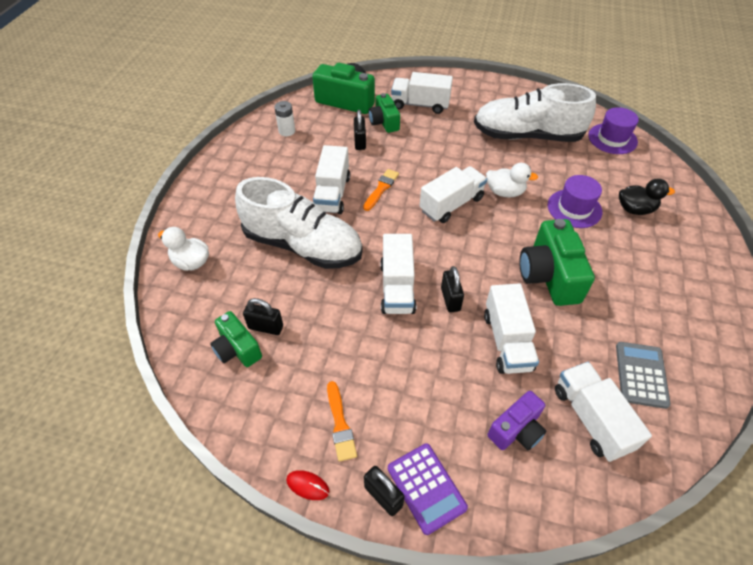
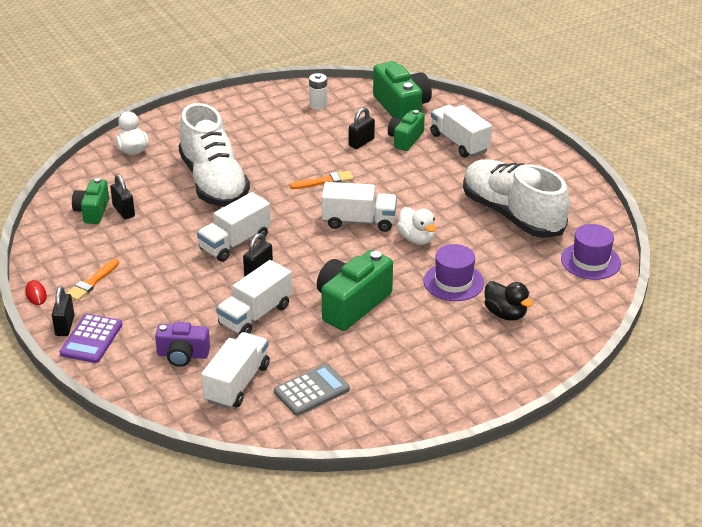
camera: 45 degrees right, 15 degrees down
white truck [313,145,350,214] -> none

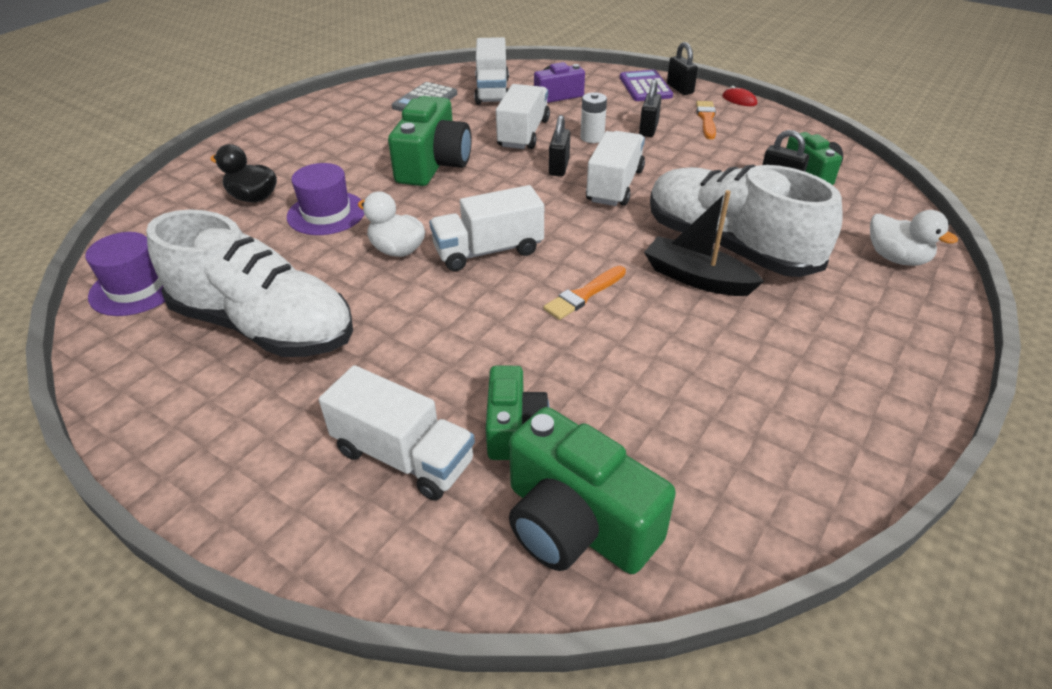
camera: 155 degrees right, 5 degrees up
white battery [309,73,328,110] -> white battery moved to [580,92,607,143]
black padlock [349,107,375,149] -> black padlock moved to [639,79,662,137]
none -> black boat [644,190,764,296]

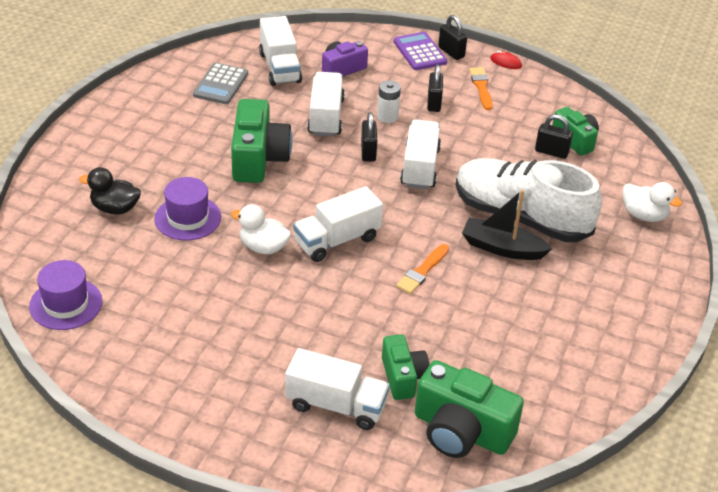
camera: 15 degrees left, 0 degrees up
white shoe [146,209,353,357] -> none

